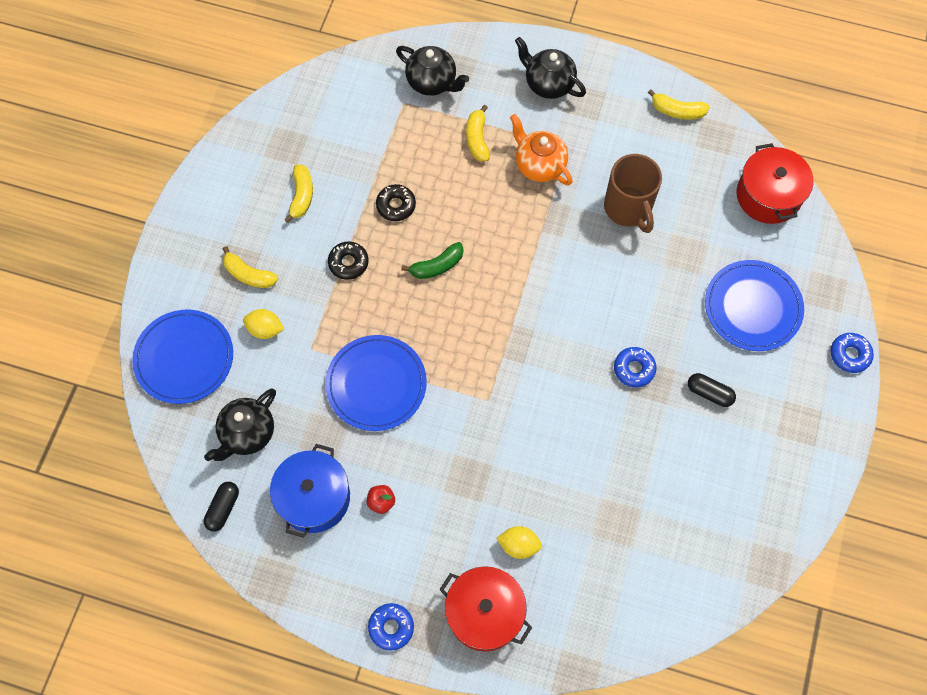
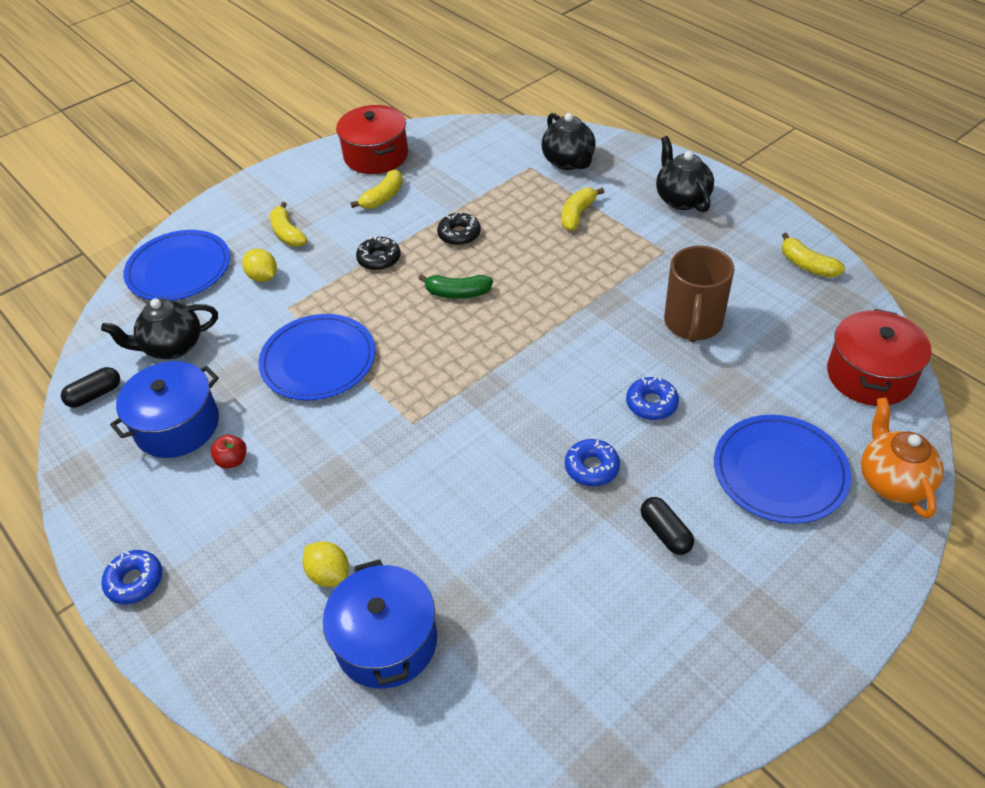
camera: 35 degrees right, 20 degrees down
red pot [439,566,532,651] -> red pot moved to [336,105,408,174]
orange teapot [510,114,573,185] -> orange teapot moved to [861,397,944,519]
blue donut [830,333,874,373] -> blue donut moved to [626,377,679,420]
none -> blue pot [323,559,437,689]

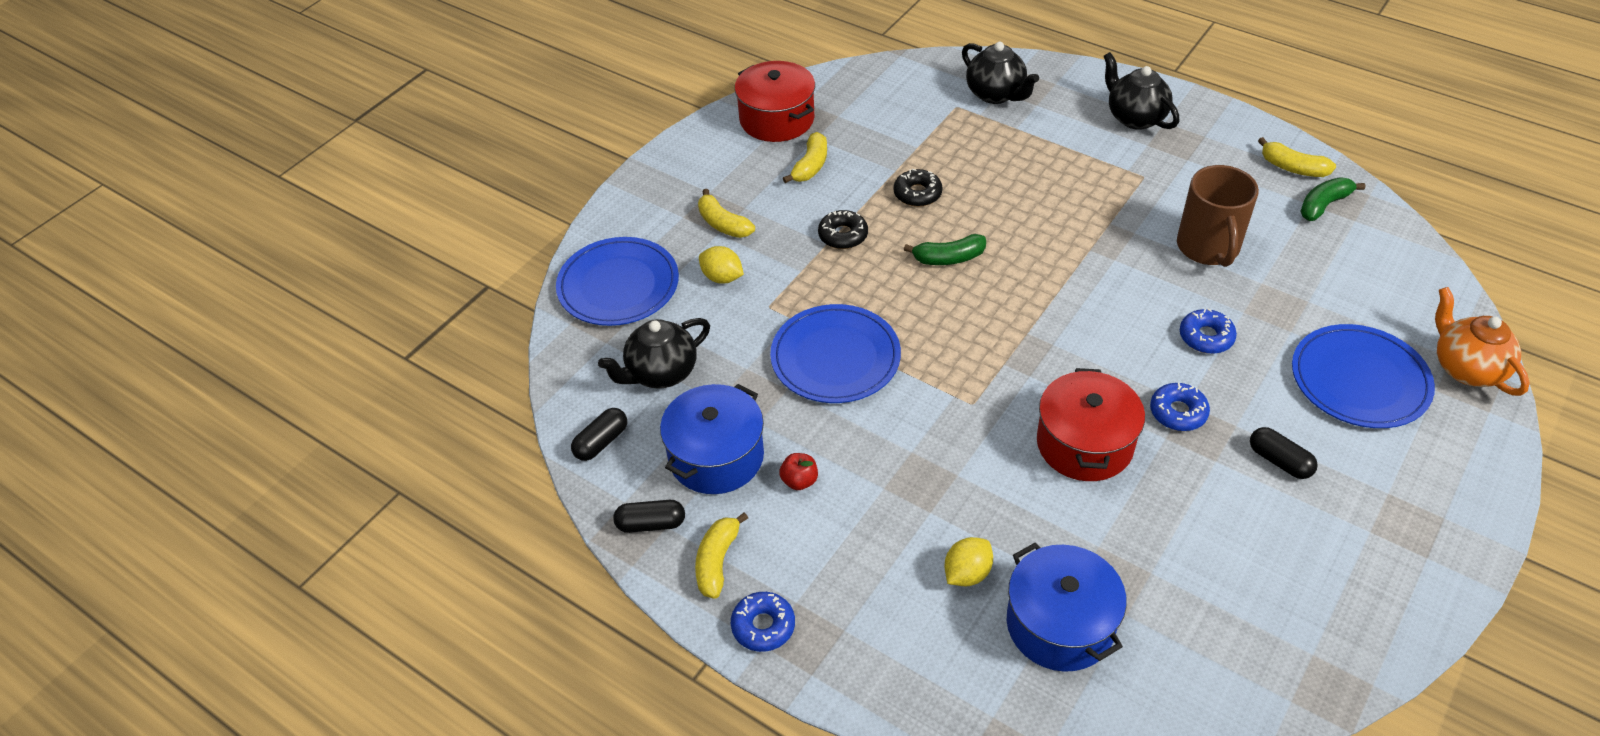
camera: 15 degrees left, 0 degrees up
yellow lemon [303,541,349,587] -> yellow lemon turned 75 degrees counterclockwise [944,537,993,587]
yellow banana [562,188,604,231] -> yellow banana moved to [695,512,748,599]
red pot [827,309,931,406] -> red pot moved to [1037,368,1145,481]
none -> black capsule [613,500,685,533]
none -> green banana [1300,177,1365,221]

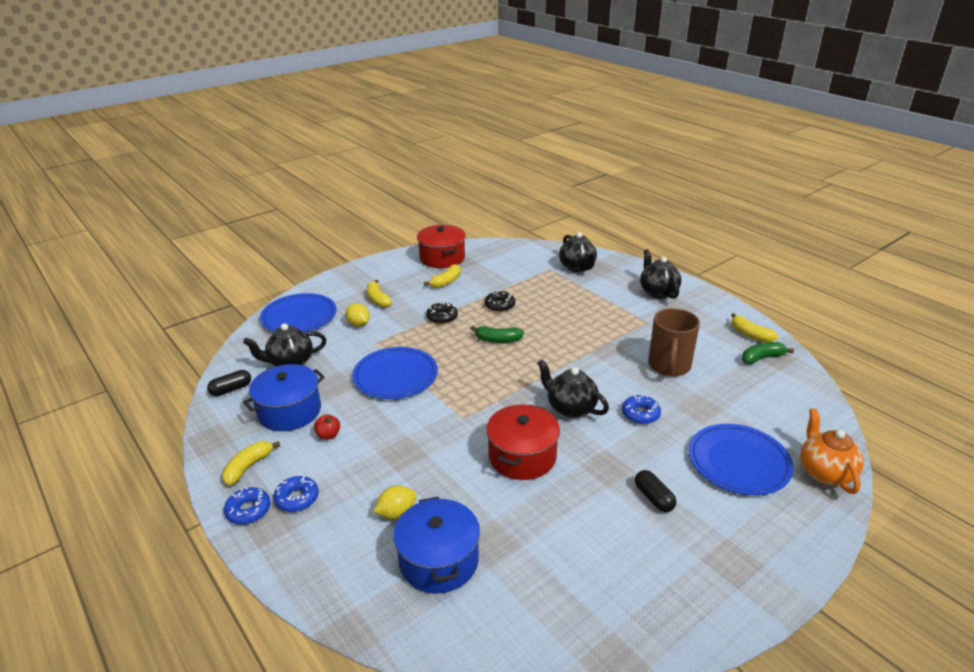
camera: 15 degrees right, 15 degrees down
black capsule [613,500,685,533] -> none
blue donut [1150,383,1210,431] -> blue donut moved to [273,476,319,512]
none -> black teapot [537,359,609,418]

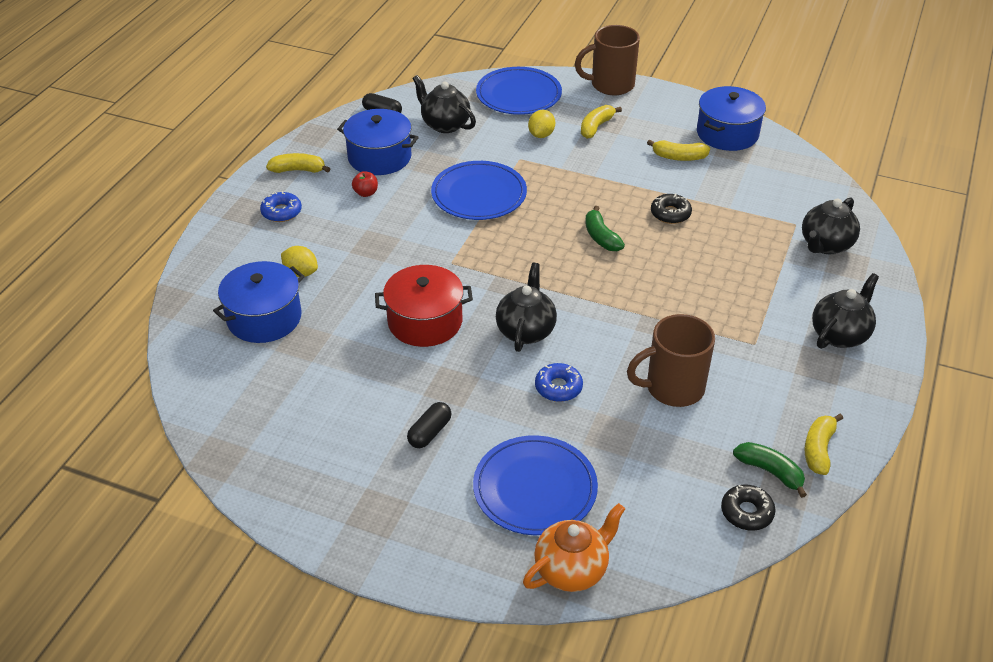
camera: 60 degrees right, 10 degrees up
blue donut [224,487,271,525] -> none
red pot [417,225,465,268] -> blue pot [697,86,766,151]
black donut [426,302,458,324] -> black donut moved to [721,484,776,531]
none -> brown mug [575,25,640,95]

